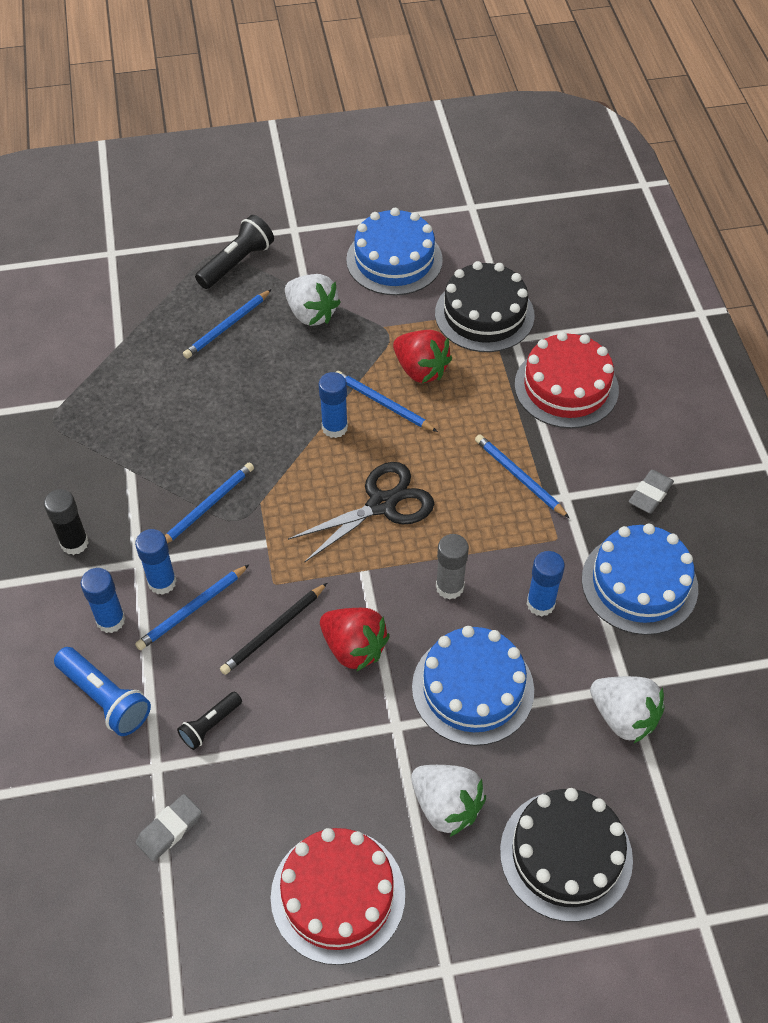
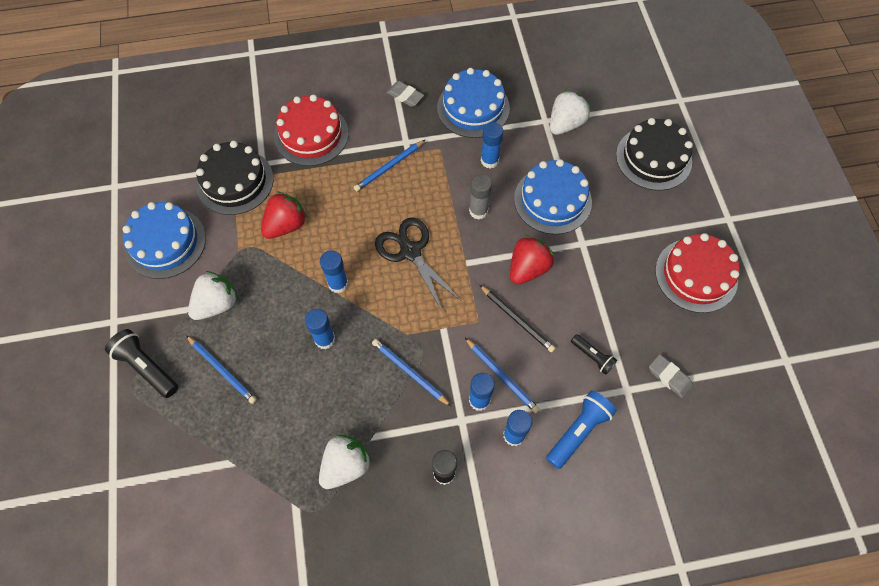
camera: 90 degrees left, 10 degrees up
blue pencil [336,371,438,432] -> none
white strawberry [411,765,486,837] -> white strawberry moved to [319,435,372,489]
none -> blue glue stick [305,309,335,349]

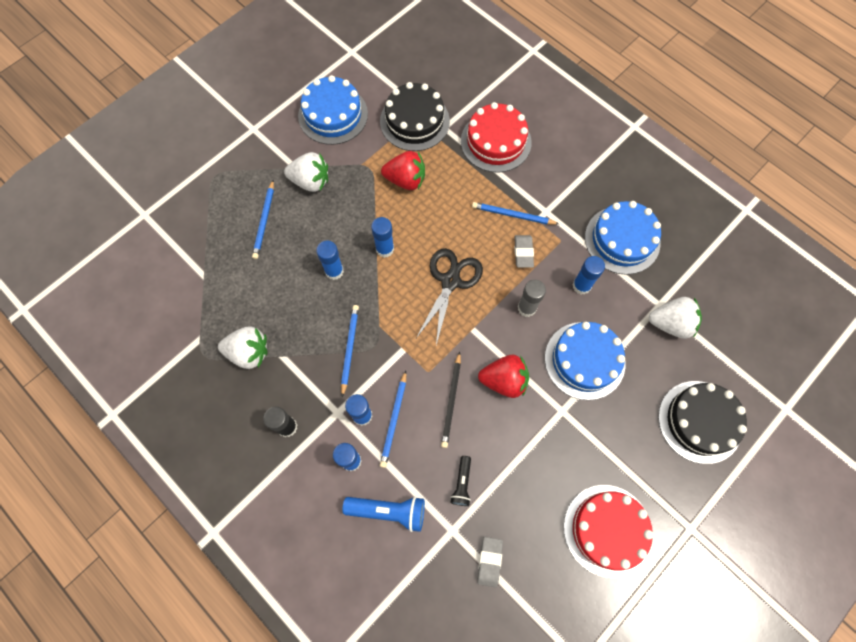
camera: 55 degrees right, 5 degrees up
black flashlight [105,329,178,398] -> none
grey eraser [387,81,424,107] -> grey eraser moved to [514,235,534,268]

